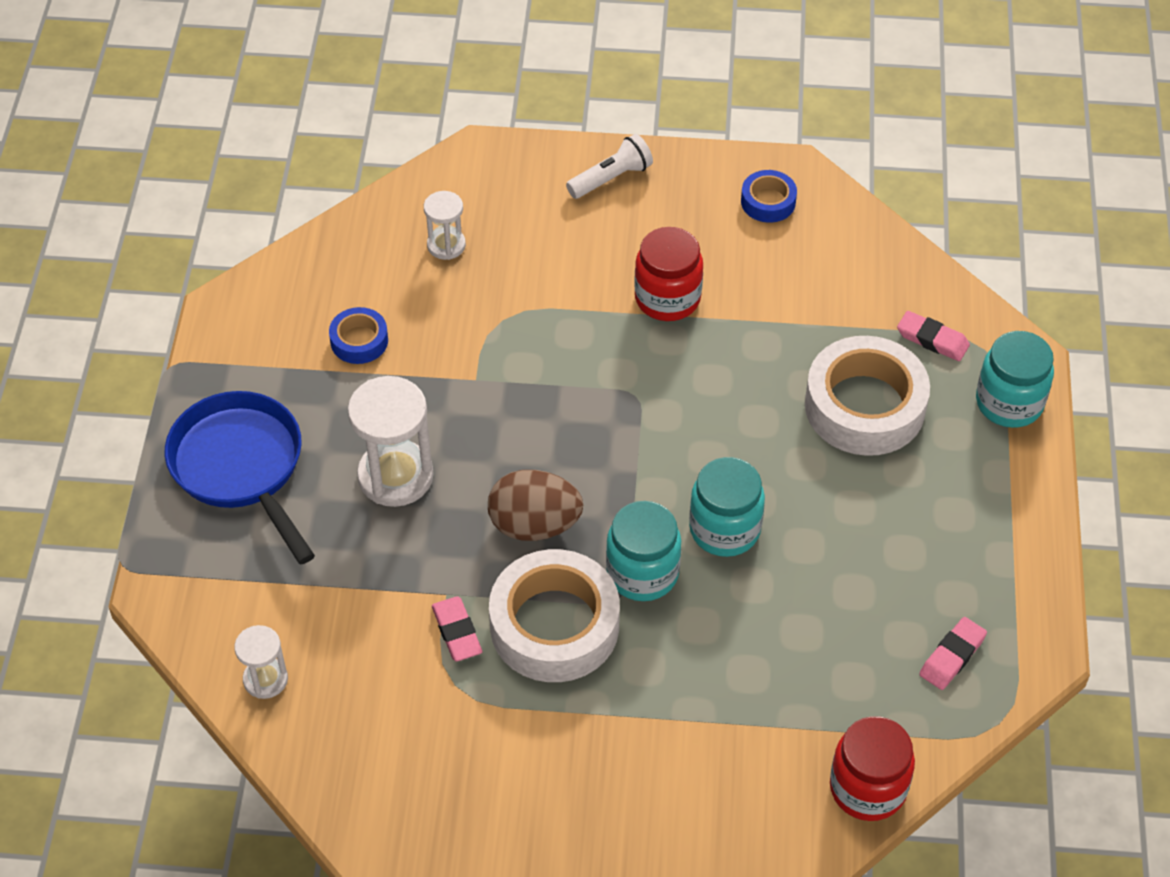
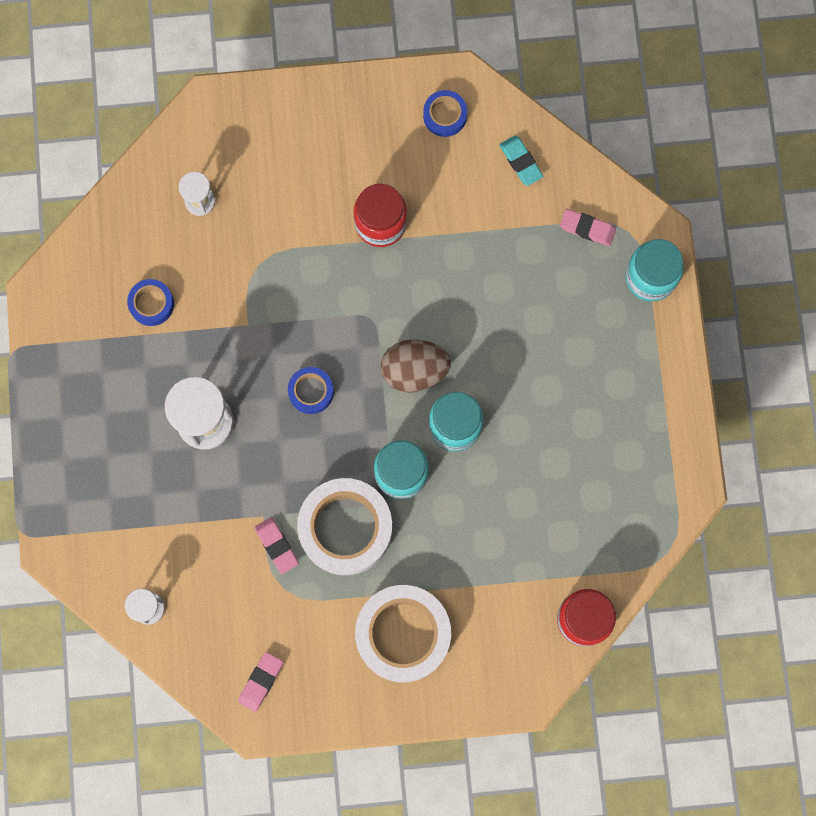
camera: 10 degrees left, 25 degrees up
blue pan [165,391,315,564] -> none
brown egg [488,470,583,541] -> brown egg moved to [381,339,451,393]
white flashlight [566,134,653,199] -> none
white tape [805,336,930,456] -> white tape moved to [355,585,451,682]
pink eraser [919,617,987,690] -> pink eraser moved to [238,652,283,712]
none -> blue tape [288,367,334,414]
none -> turquoise eraser [499,136,543,186]

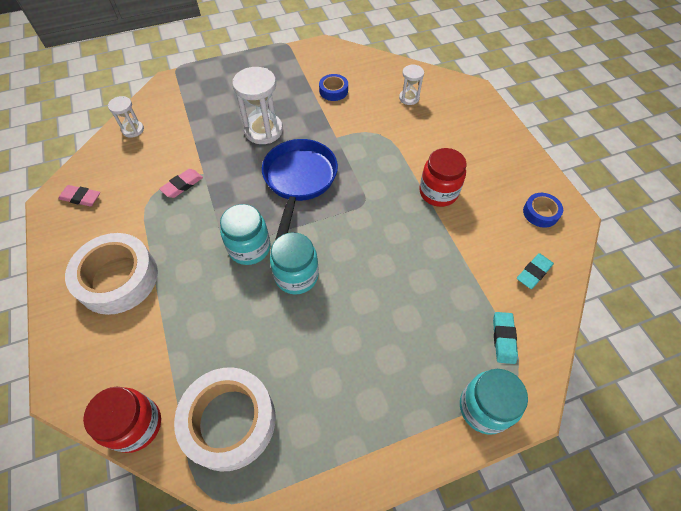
camera: 75 degrees right, 20 degrees down
blue tape [288,367,334,414] -> blue pan [262,139,338,240]
white tape [297,478,392,575] -> white tape moved to [174,367,276,471]
brown egg [381,339,451,393] -> none
pink eraser [560,209,616,246] -> turquoise eraser [493,312,518,364]

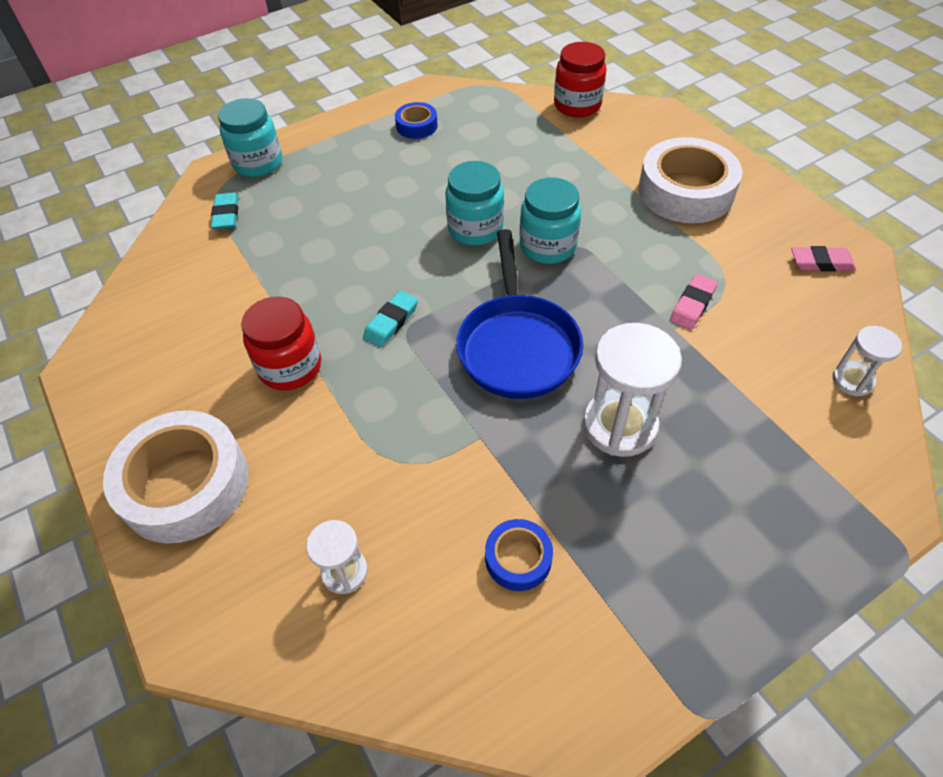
camera: 170 degrees right, 5 degrees down
white tape [174,367,276,471] -> white tape moved to [103,410,249,543]
turquoise eraser [517,253,554,289] -> turquoise eraser moved to [363,291,418,348]
blue tape [523,193,563,228] -> blue tape moved to [395,102,438,139]

